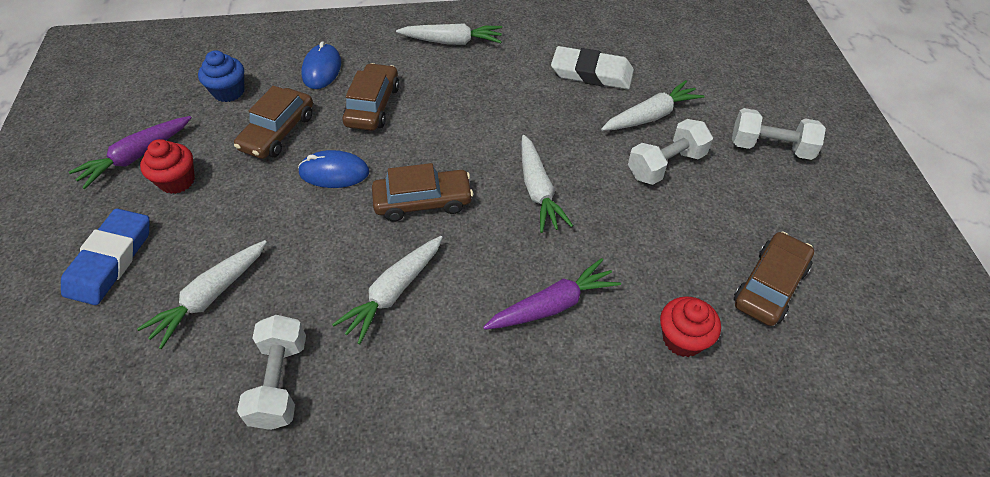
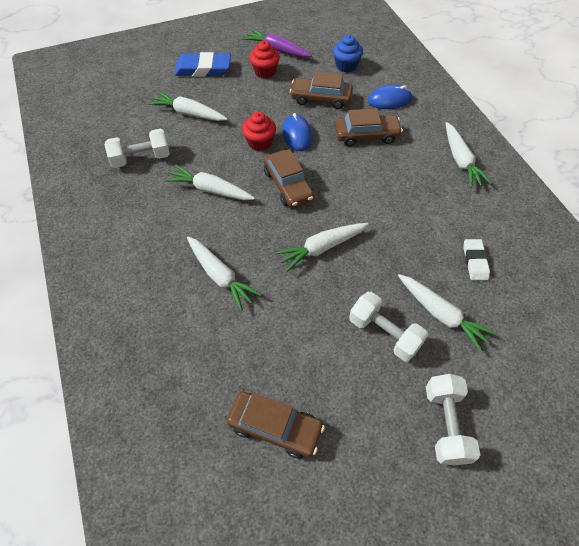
camera: 75 degrees right, 5 degrees up
purple carrot [483,258,621,330] -> white carrot [187,236,262,311]
white eraser [551,46,634,90] -> white eraser [463,239,490,280], size x0.60
red cupcake [660,296,721,357] -> red cupcake moved to [242,112,276,151]

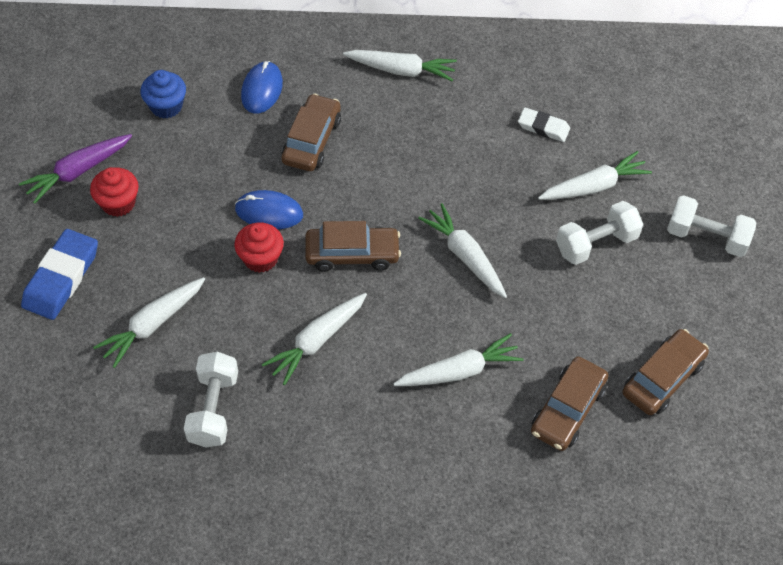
camera: 70 degrees left, 0 degrees up
white carrot [275,223,369,272] -> white carrot turned 150 degrees clockwise [418,203,507,298]
brown car [290,72,353,109] -> brown car moved to [531,357,608,451]

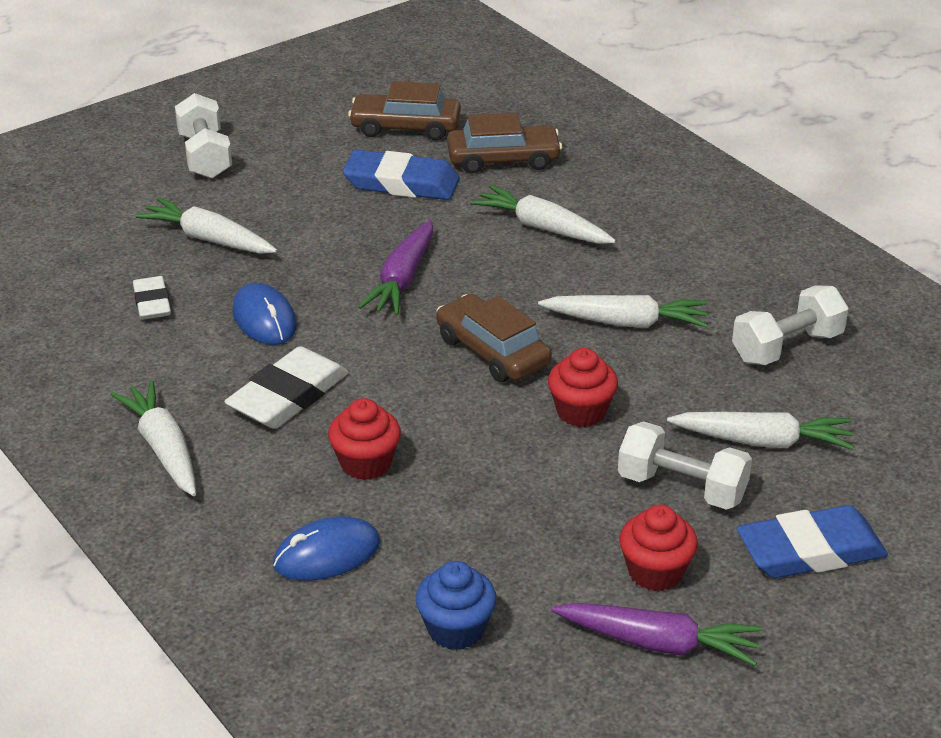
camera: 125 degrees left, 20 degrees down
blue mouse [235,190,303,229] -> blue mouse moved to [232,283,297,345]
brown car [282,94,341,171] -> red cupcake [328,398,401,480]
white carrot [418,203,507,298] -> purple carrot [358,220,433,315]
white dumbbell [556,201,643,265] -> white dumbbell moved to [618,421,752,510]
none -> white eraser [224,346,349,429]
none -> blue eraser [343,150,460,200]

